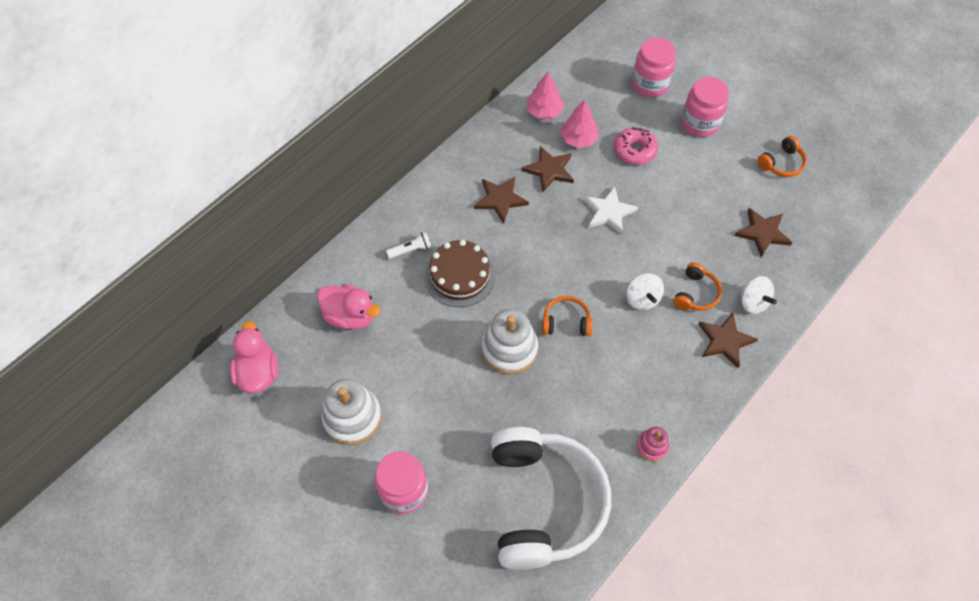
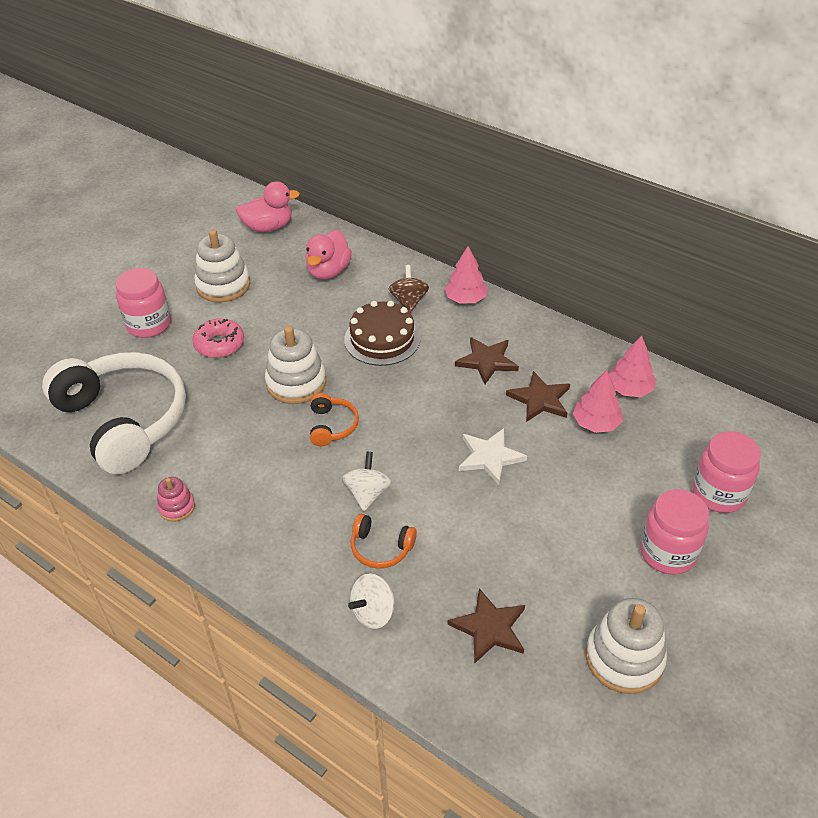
camera: 85 degrees right, 15 degrees down
white flashlight [386,232,431,259] -> brown spinning top [389,265,429,313]
white headphones [491,427,611,570] -> white headphones turned 120 degrees counterclockwise [42,352,186,474]
pink donut [614,127,658,165] -> pink donut moved to [192,318,244,358]
white spinning top [626,273,664,310] -> white spinning top turned 120 degrees clockwise [343,452,391,511]
brown star [698,313,758,368] -> none
orange headphones [757,136,807,177] -> white stacking toy [586,598,667,694]
none -> pink tree [444,246,488,304]

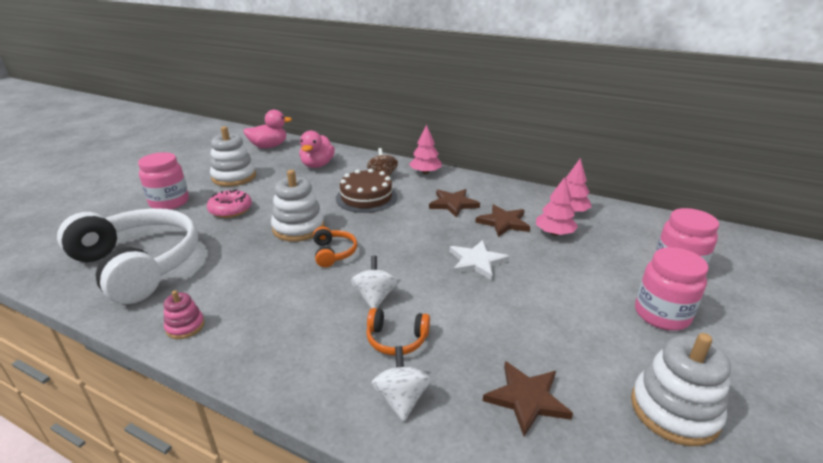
camera: 10 degrees left, 15 degrees down
white spinning top [348,573,394,629] -> white spinning top turned 135 degrees clockwise [371,346,431,421]

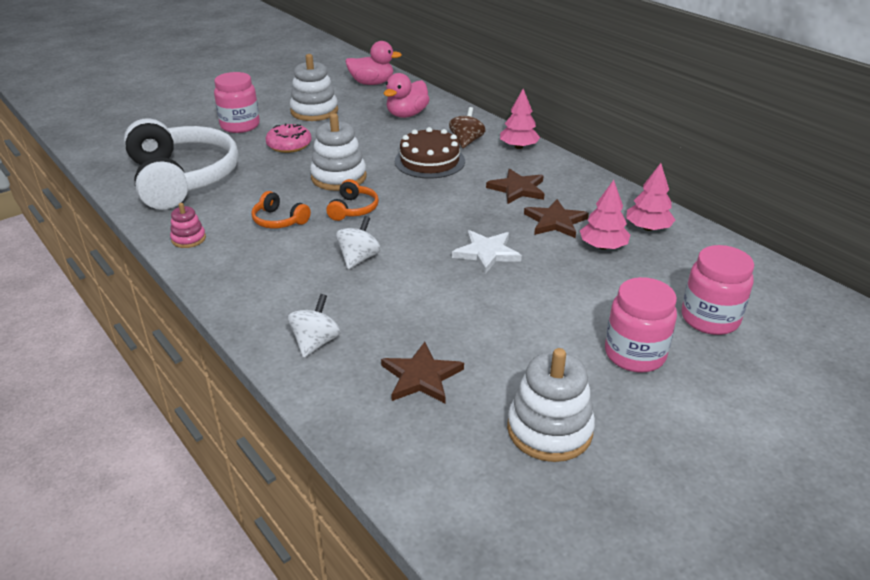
camera: 25 degrees right, 5 degrees up
orange headphones [366,308,430,356] -> orange headphones moved to [251,191,311,229]

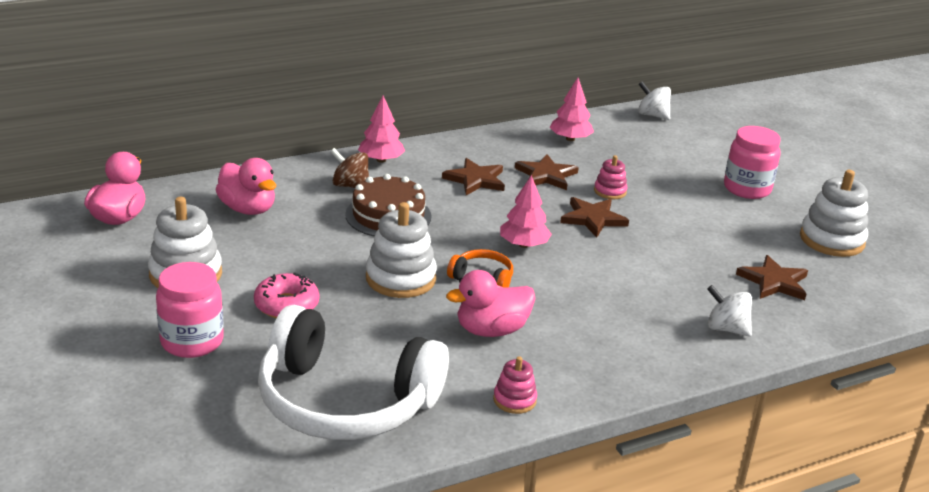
camera: 80 degrees left, 5 degrees down
white headphones [124,118,239,210] -> white headphones turned 150 degrees counterclockwise [258,305,449,440]
orange headphones [251,191,311,229] -> pink duck [446,270,536,337]
white spinning top [336,216,381,269] -> white spinning top moved to [638,81,671,120]
white star [452,230,522,274] -> brown star [560,197,629,237]
pink tree [580,180,630,250] -> pink tree moved to [500,175,552,248]
pink jar [682,245,754,335] -> none
none -> pink stacking toy [594,155,627,199]

